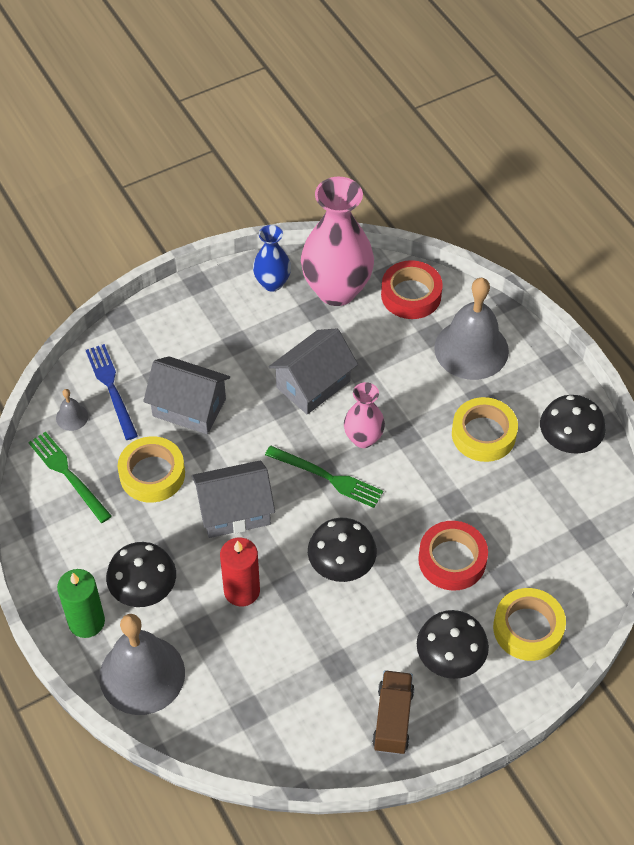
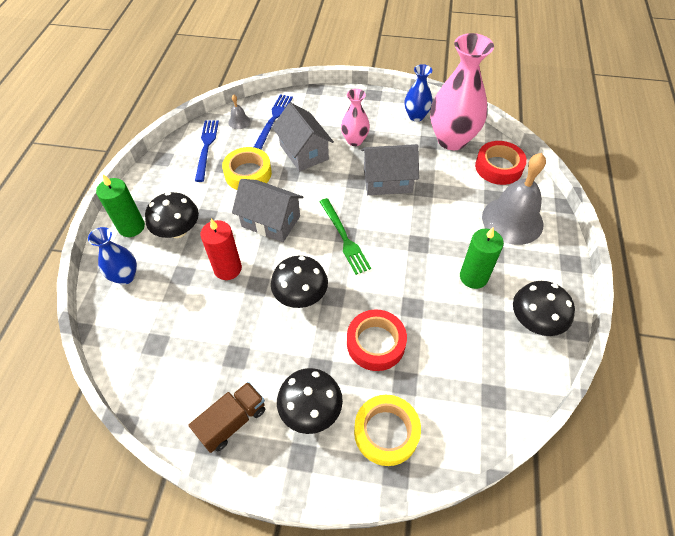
camera: 40 degrees right, 0 degrees up
green fork [28,431,112,523] -> blue fork [195,120,219,182]
grey bell [99,614,185,715] -> blue vase [88,227,137,285]
pink vase [344,382,385,448] -> pink vase moved to [341,89,370,146]
yellow tape [452,397,518,462] -> green candle [460,227,504,289]

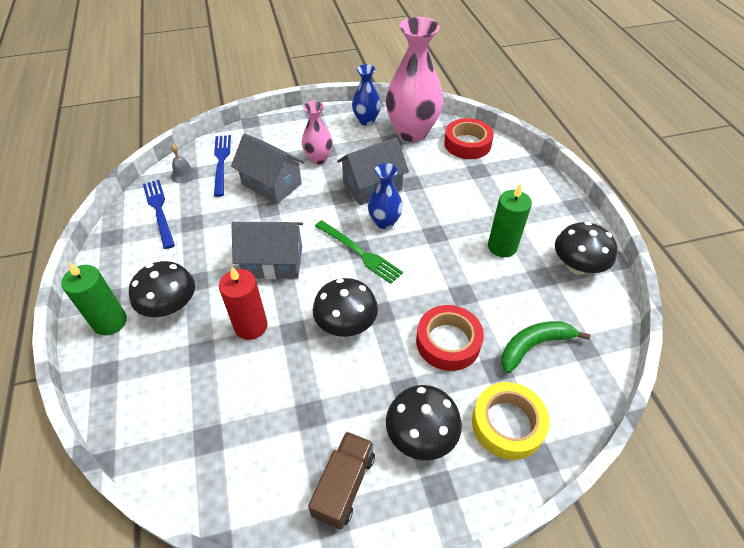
camera: 25 degrees left, 5 degrees down
blue vase [88,227,137,285] -> blue vase moved to [368,163,403,229]
yellow tape [222,147,272,190] -> none
grey bell [482,153,546,245] -> none
none -> green banana [501,321,590,373]

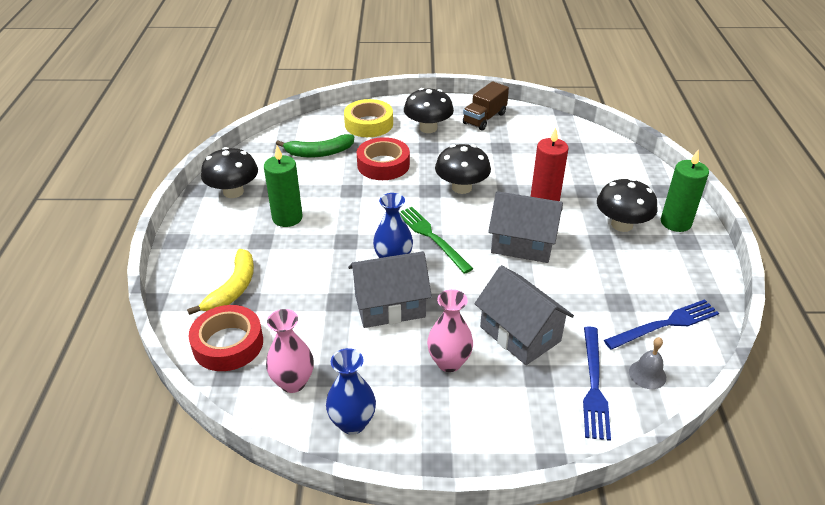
camera: 165 degrees left, 10 degrees down
blue fork [143,180,175,249] -> blue fork turned 105 degrees counterclockwise [604,299,719,350]
pink vase [386,17,443,142] -> pink vase [266,309,314,393], size x0.53
none -> yellow banana [187,249,254,315]

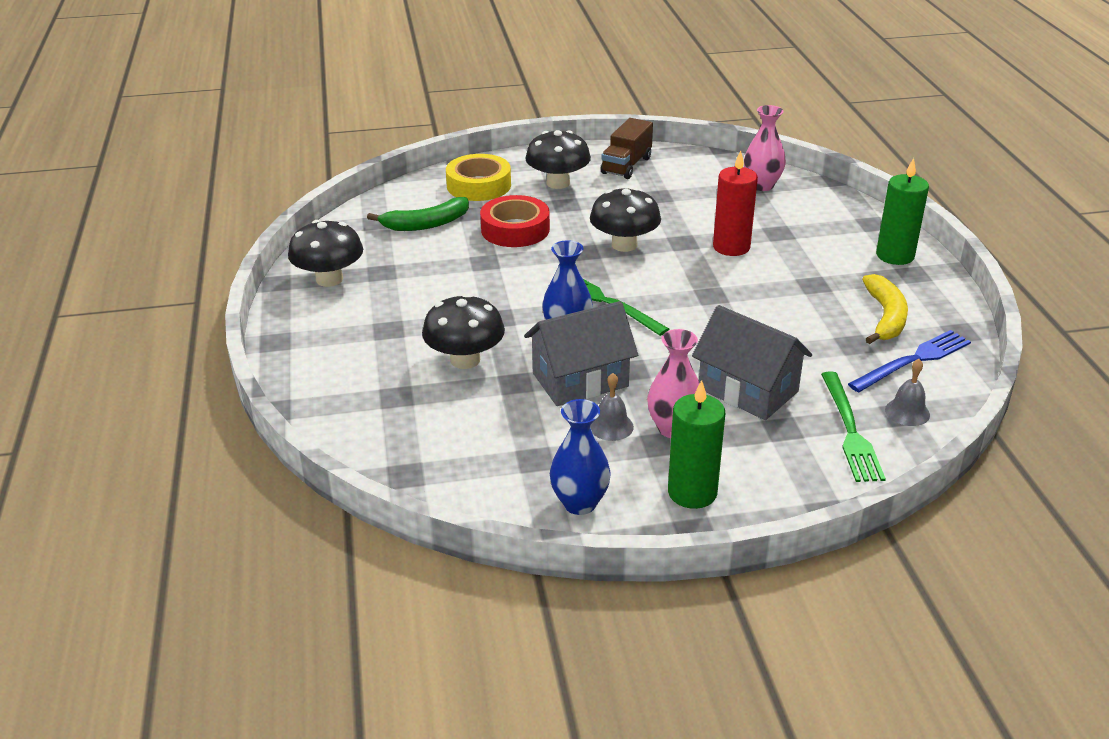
camera: 10 degrees left, 5 degrees down
yellow banana [187,249,254,315] -> yellow banana moved to [862,274,908,344]
red tape [189,305,263,371] -> none
green candle [264,146,303,227] -> green candle moved to [668,380,726,509]
pink vase [266,309,314,393] -> pink vase moved to [744,105,786,191]
grey house [488,191,563,263] -> none
blue fork [583,327,611,441] -> green fork [821,371,886,482]
black mushroom [597,178,657,232] -> black mushroom moved to [422,294,505,369]
none -> grey bell [590,373,634,441]

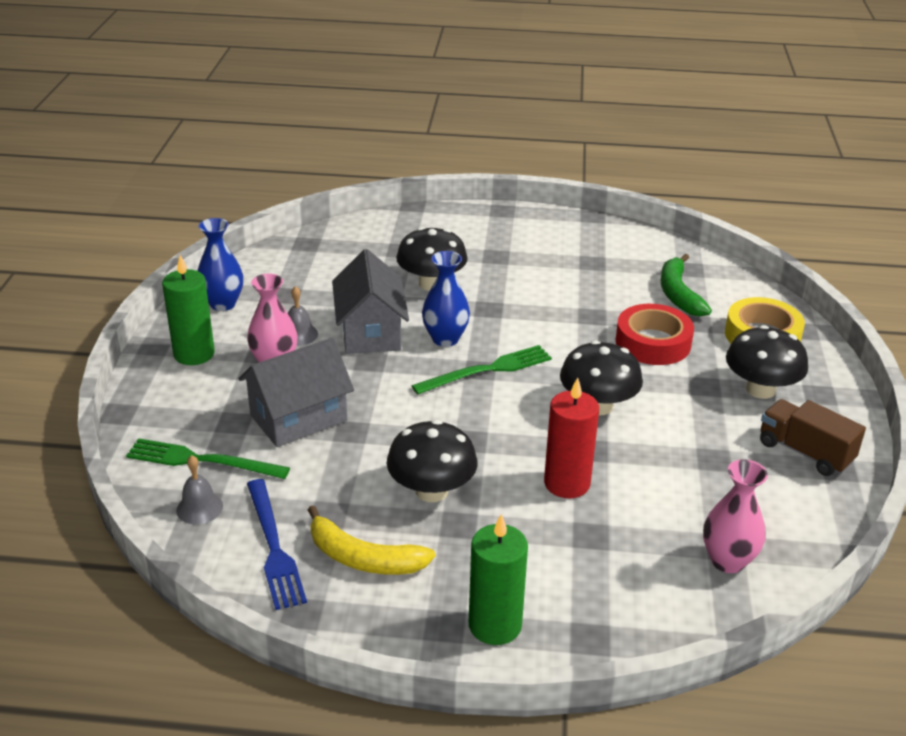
camera: 105 degrees right, 0 degrees up
black mushroom [288,220,363,287] -> black mushroom moved to [387,420,478,502]

